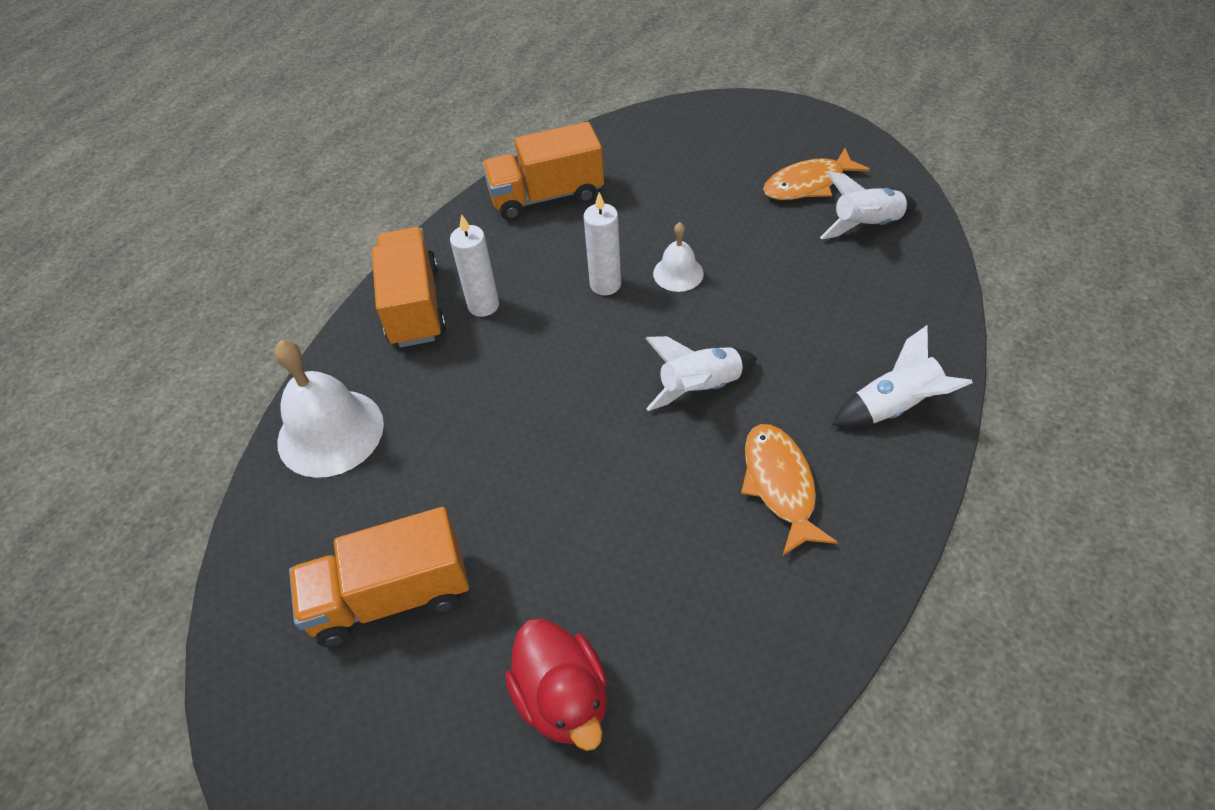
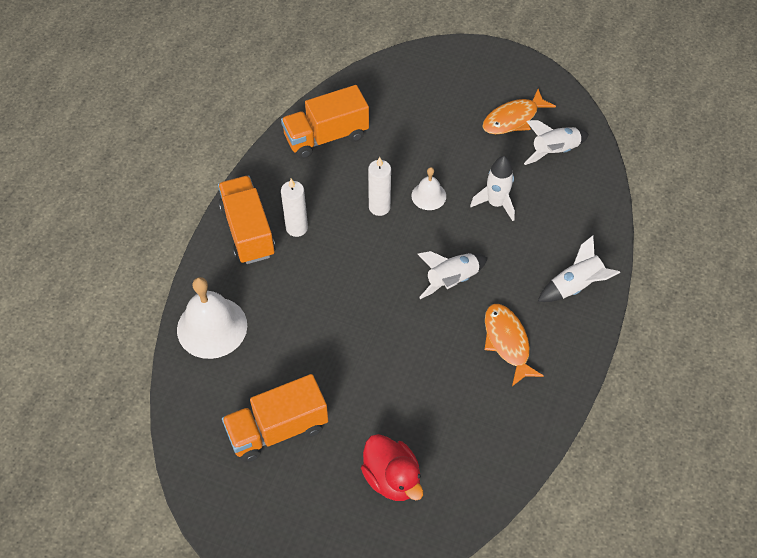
camera: 10 degrees left, 5 degrees up
none -> white rocket [470,156,515,221]

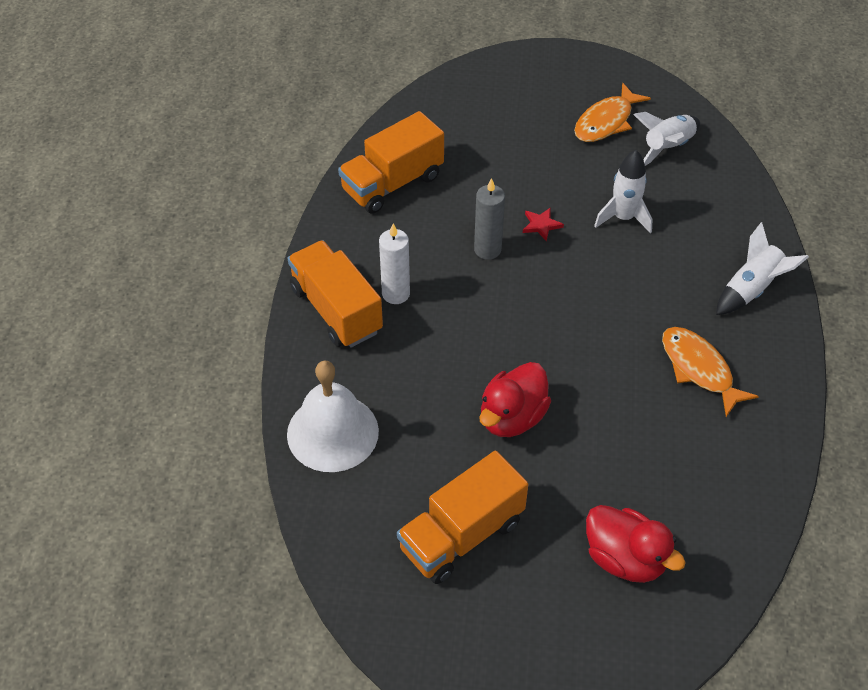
camera: 15 degrees left, 5 degrees down
white candle [368,157,391,216] -> grey candle [474,178,505,260]
white bell [411,167,446,210] -> red star [523,208,564,242]
white rocket [418,251,488,299] -> none
none -> red duck [479,362,551,437]

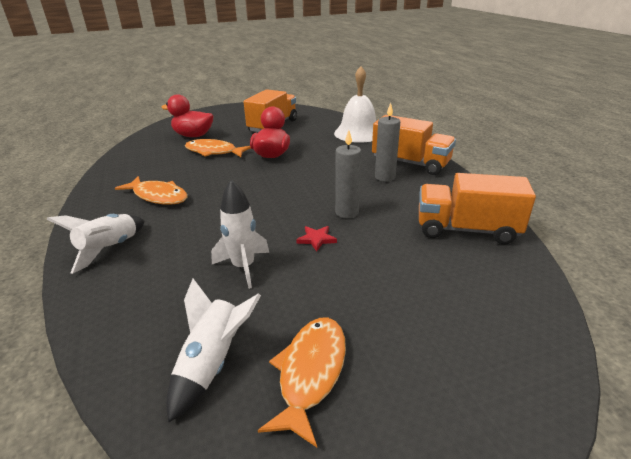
camera: 155 degrees right, 20 degrees down
orange truck [338,111,444,214] -> orange truck turned 105 degrees counterclockwise [419,173,536,244]
white candle [379,223,410,304] -> grey candle [375,103,400,182]
none -> orange fish [185,139,251,157]

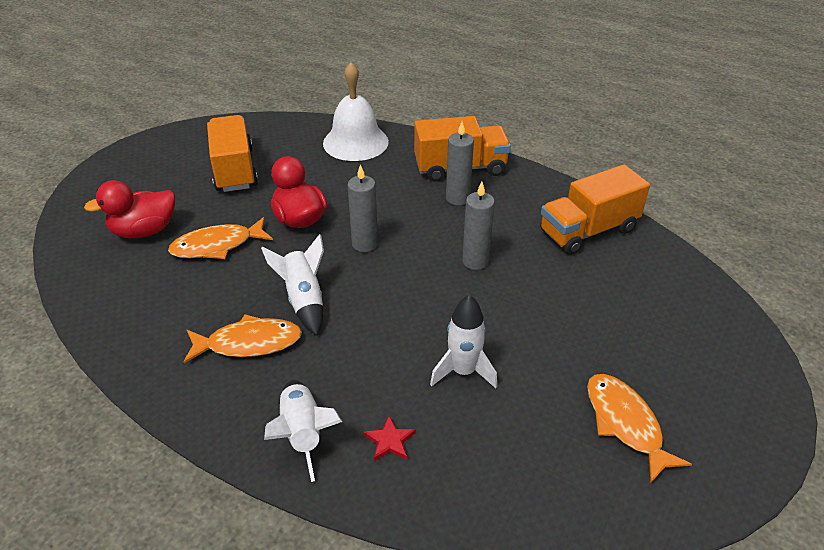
camera: 40 degrees left, 10 degrees up
white rocket [166,279,261,423] -> white rocket moved to [261,234,324,336]
red star [296,226,337,252] -> red star moved to [364,416,416,461]
none -> grey candle [348,164,378,252]

